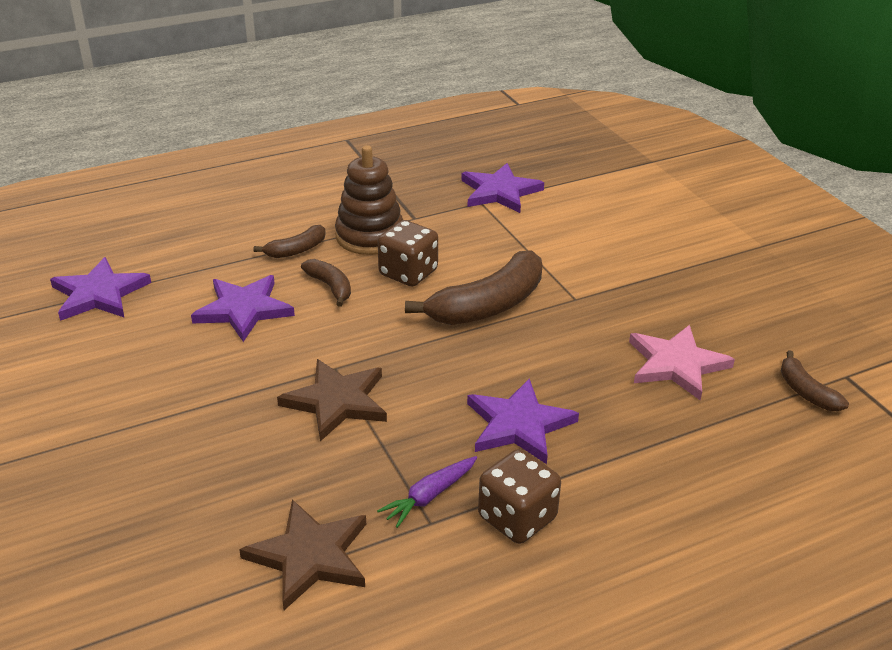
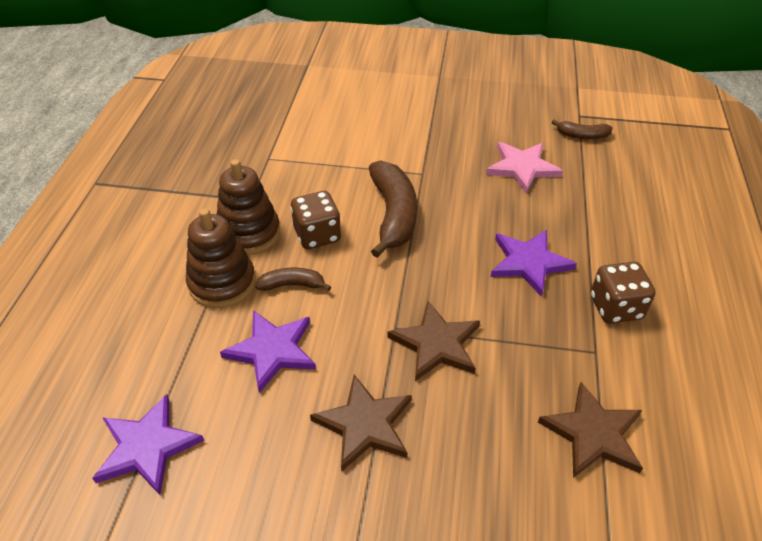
camera: 55 degrees left, 10 degrees up
brown banana [253,225,326,258] -> brown stacking toy [186,208,256,308]
purple carrot [377,456,477,528] -> none
purple star [461,163,544,213] -> none
none -> brown star [310,375,412,472]

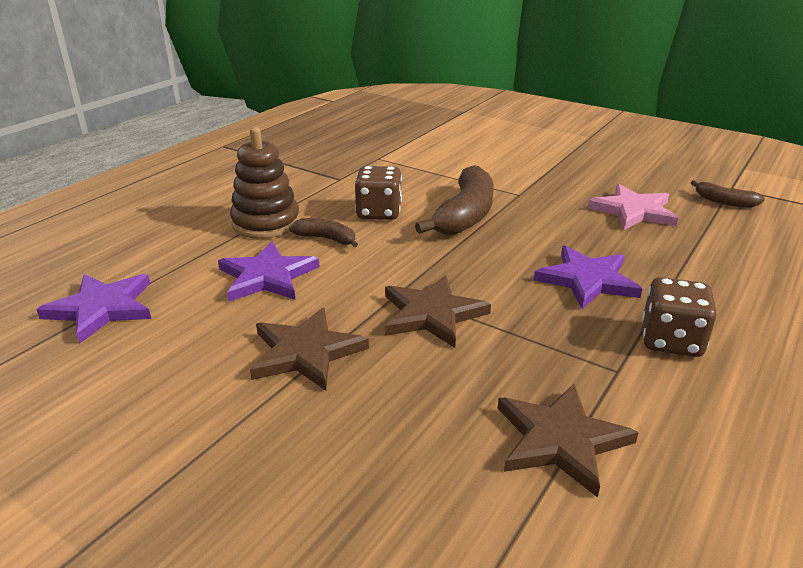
camera: 25 degrees right, 15 degrees down
brown stacking toy [216,159,280,255] -> none

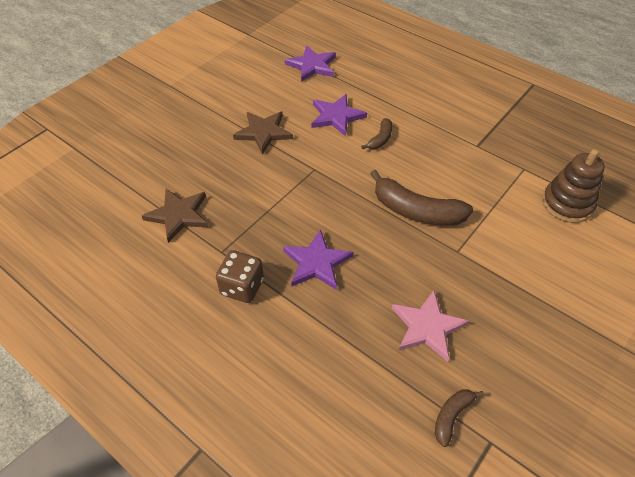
camera: 95 degrees right, 20 degrees up
brown stacking toy [230,127,300,239] -> brown stacking toy moved to [542,149,605,223]
brown dice [355,166,402,220] -> none
brown star [385,275,491,348] -> none

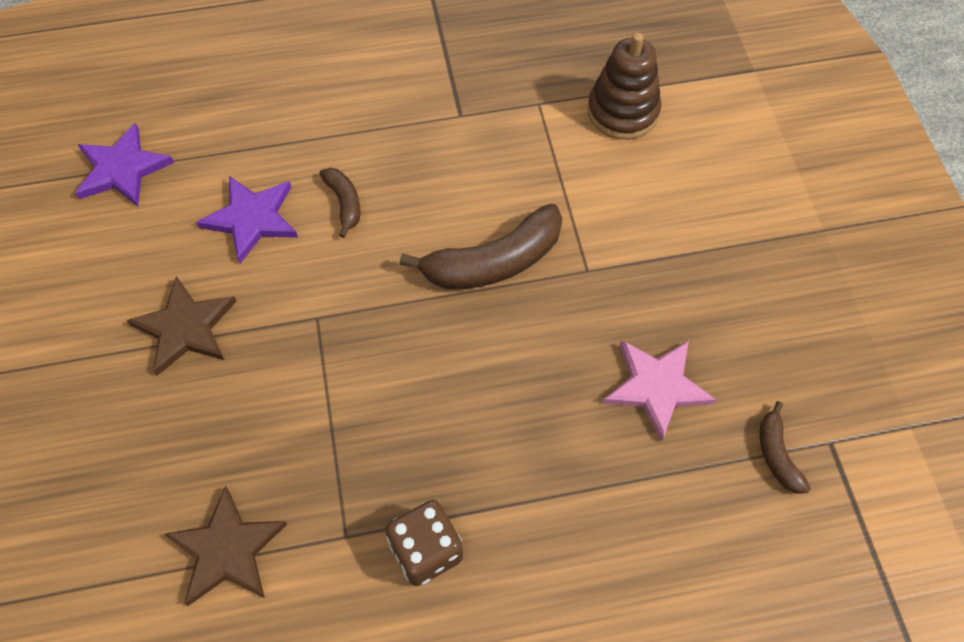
camera: 50 degrees left, 10 degrees up
purple star [283,230,353,290] -> none

